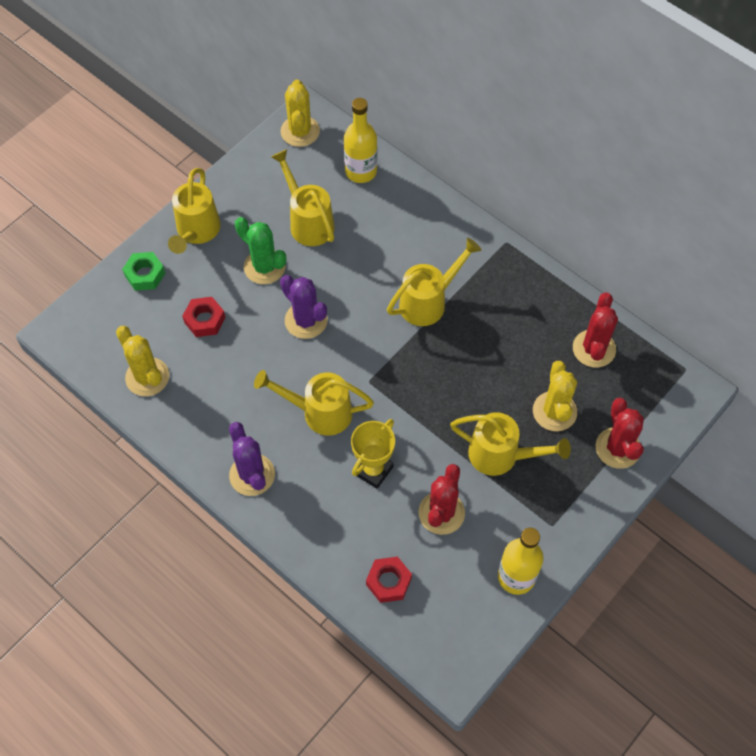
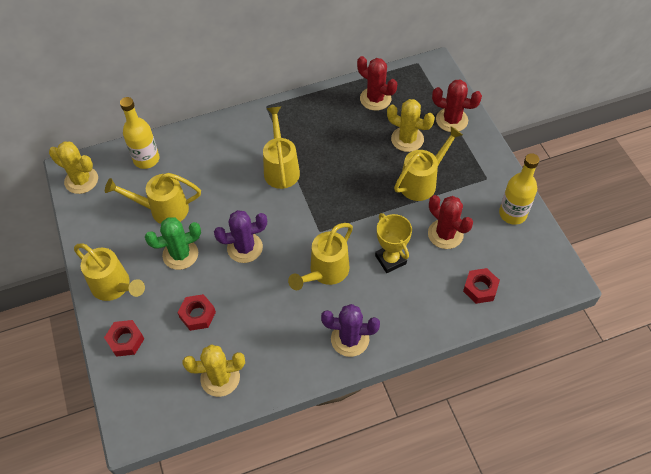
camera: 60 degrees left, 5 degrees down
green nut [122,252,165,291] -> red nut [104,320,144,357]

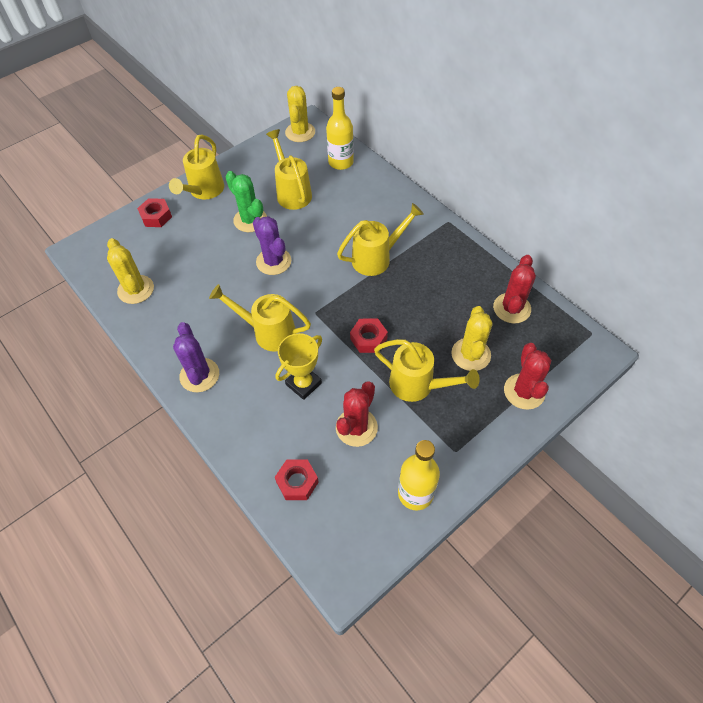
camera: 70 degrees right, 0 degrees up
red nut [177,294,216,331] -> red nut moved to [350,318,388,353]

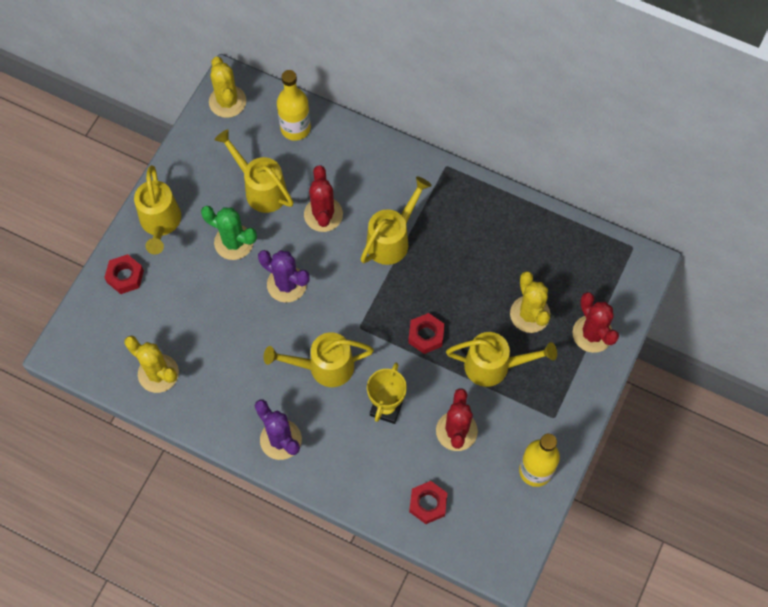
camera: 25 degrees left, 10 degrees up
red cactus [493,255,536,323] -> red cactus moved to [304,165,343,232]

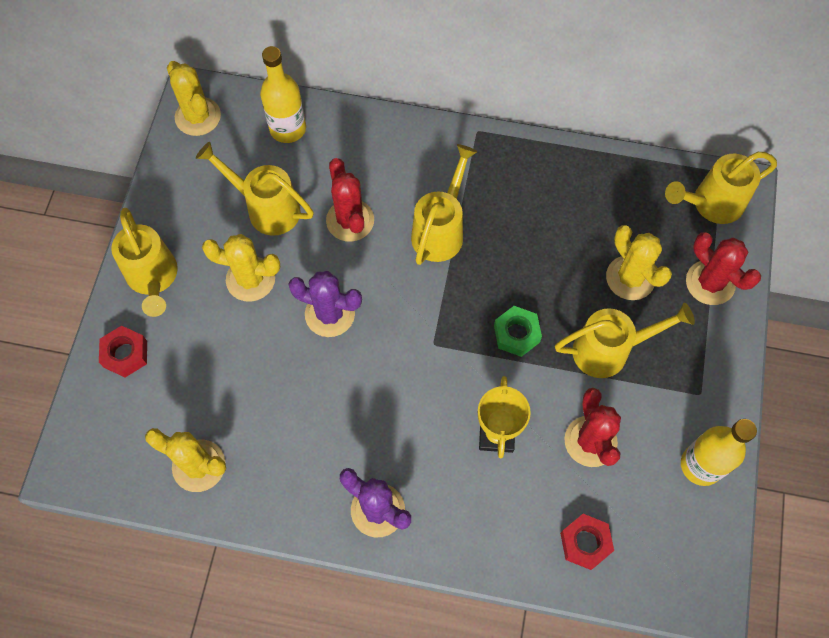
camera: 15 degrees left, 0 degrees up
green cactus [201,206,257,260] -> yellow cactus [202,234,280,302]
yellow watering can [263,332,374,387] -> yellow watering can moved to [665,152,777,224]
red nut [408,313,444,354] -> green nut [494,306,542,357]

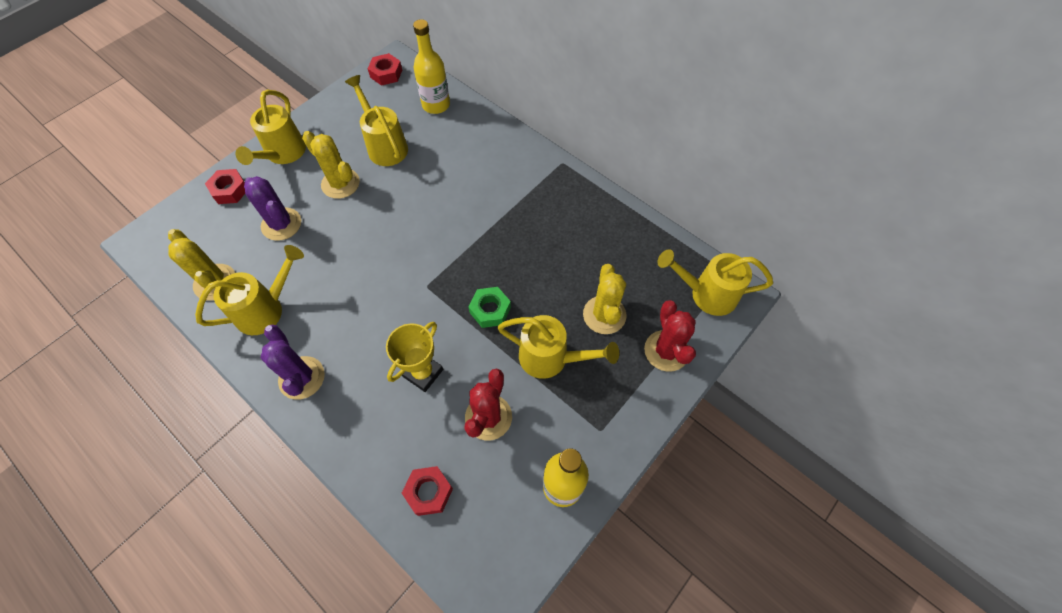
camera: 30 degrees right, 5 degrees down
yellow cactus [167,61,221,136] -> red nut [367,53,402,86]
purple cactus [288,271,362,337] -> purple cactus moved to [244,176,301,241]
red cactus [326,158,374,242] -> none
yellow watering can [411,144,478,265] -> yellow watering can moved to [195,245,304,335]

